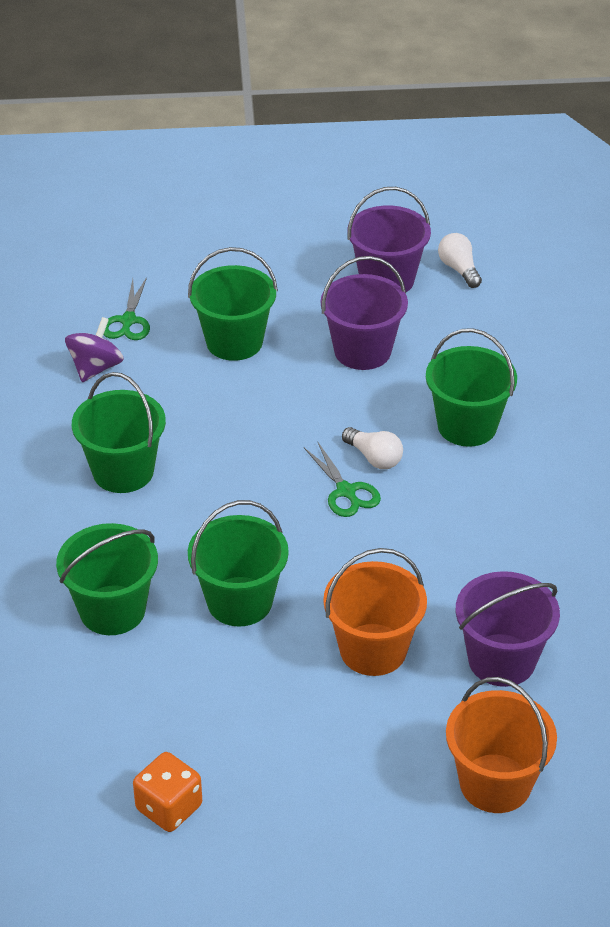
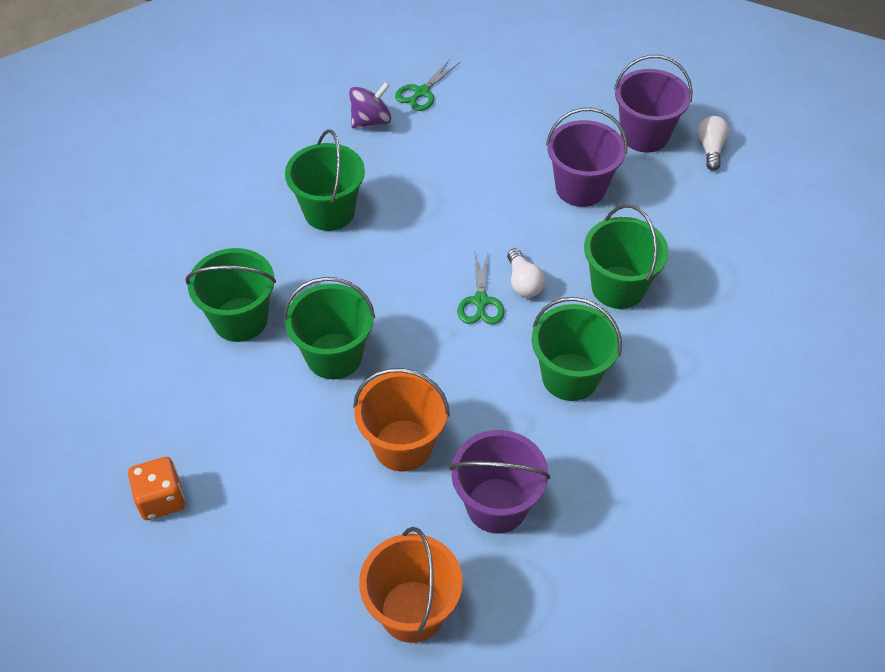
camera: 30 degrees right, 10 degrees up
green bucket [188,247,278,361] -> green bucket moved to [532,297,622,401]

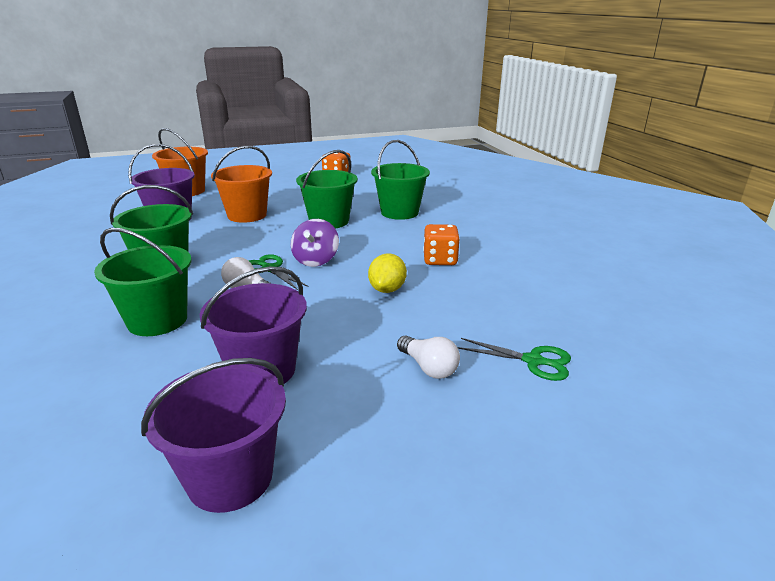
camera: 135 degrees right, 25 degrees down
green bucket [285,129,365,231] -> orange dice [423,224,460,265]
purple spinning top [349,82,391,128] -> purple spinning top moved to [290,219,339,267]
green scissors [395,59,460,111] -> green scissors turned 120 degrees clockwise [457,338,571,381]
white light bulb [698,116,729,171] -> white light bulb moved to [397,335,460,379]
none -> yellow lemon [368,254,407,293]

